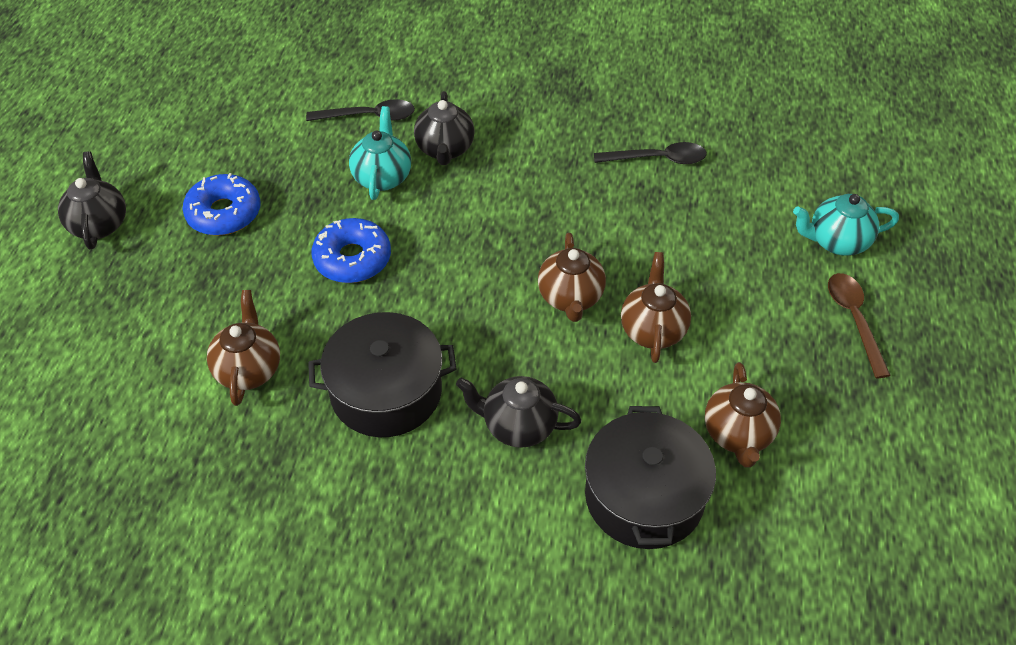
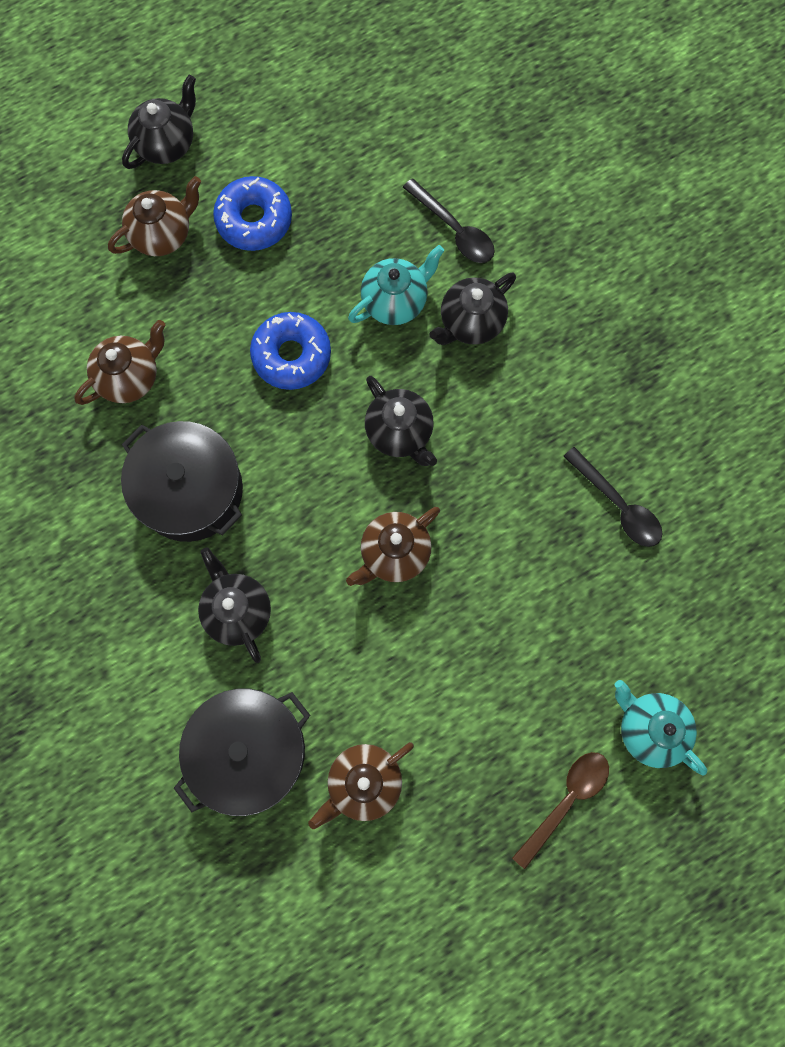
camera: 50 degrees right, 25 degrees up
brown teapot [621,252,691,363] -> brown teapot moved to [108,176,201,256]
none -> black teapot [365,376,437,466]

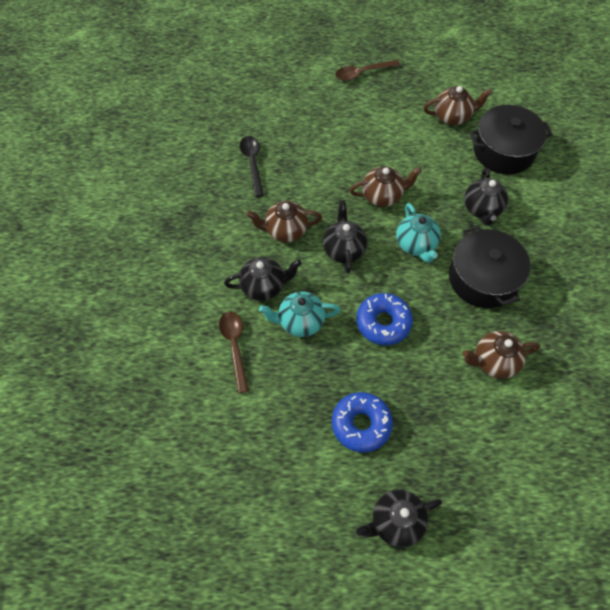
camera: 150 degrees left, 15 degrees down
brown teapot [108,176,201,256] -> brown teapot moved to [247,201,322,242]
black spoon [403,178,495,263] -> brown spoon [219,311,249,393]
turquoise teapot [615,680,707,776] -> turquoise teapot moved to [396,203,441,263]

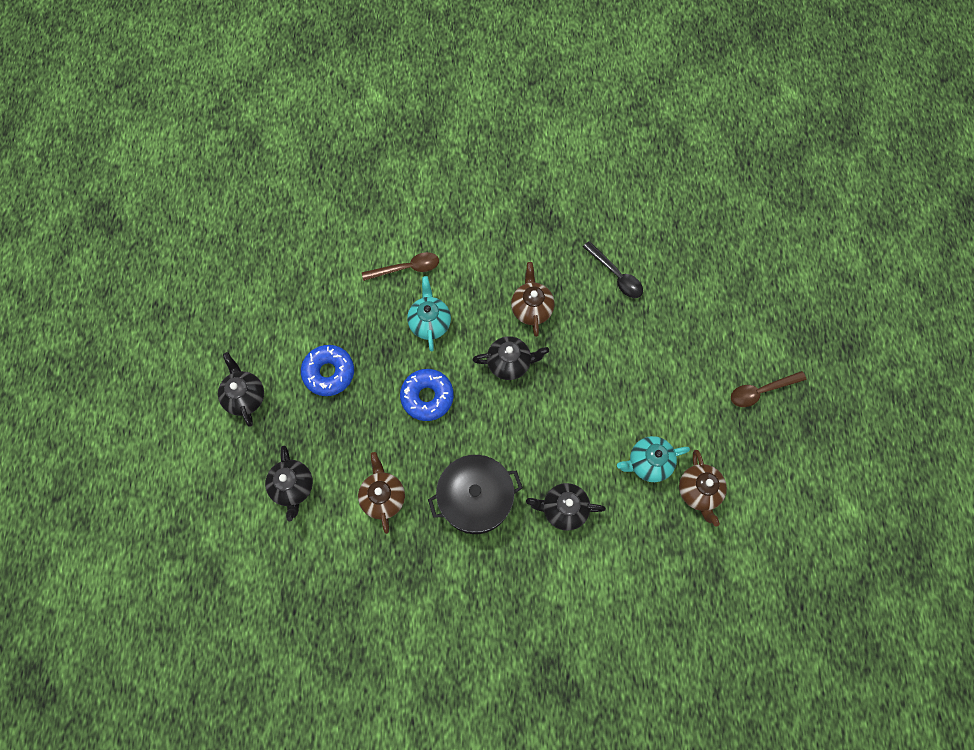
camera: 90 degrees right, 10 degrees up
black teapot [224,257,302,301] -> black teapot moved to [265,445,313,521]
black spoon [240,136,264,197] -> black spoon turned 60 degrees clockwise [583,241,643,298]
brown spoon [335,60,400,81] -> brown spoon turned 90 degrees counterclockwise [731,371,806,407]
brown teapot [350,166,422,207] -> none
turquoise teapot [396,203,441,263] -> turquoise teapot moved to [617,436,690,482]
black pot [470,105,553,174] -> none

